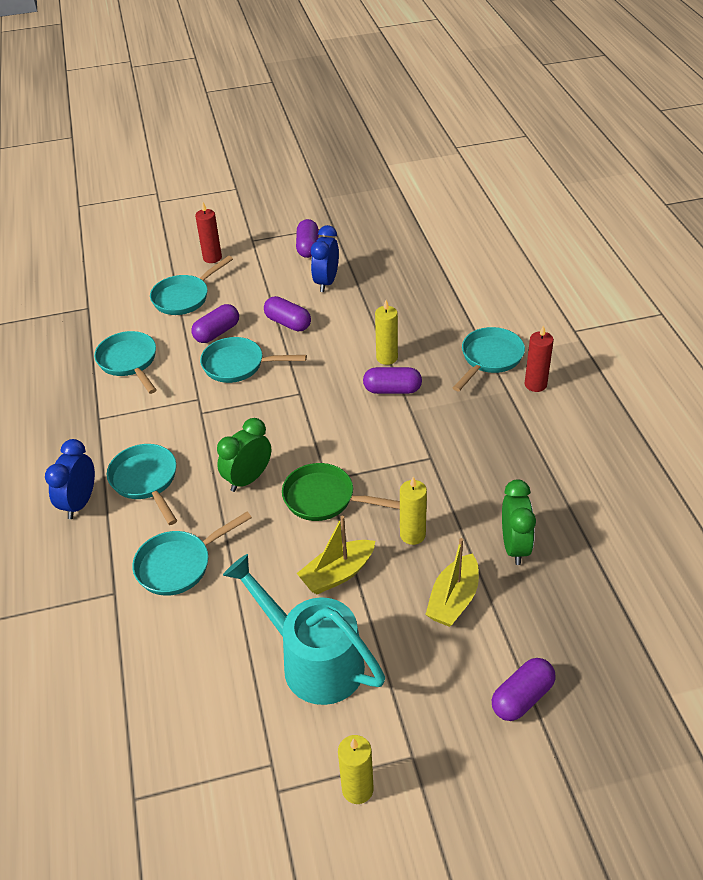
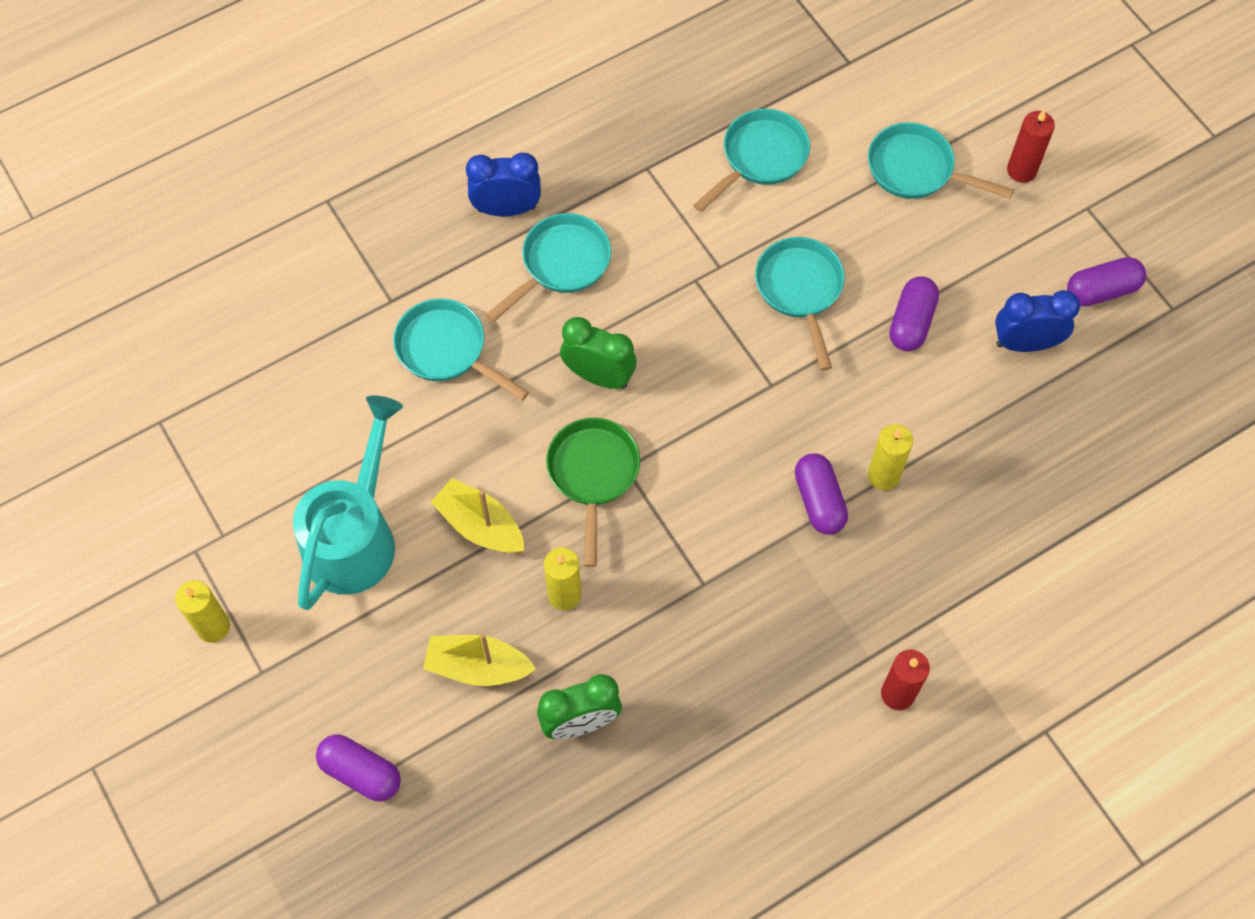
camera: 70 degrees right, 20 degrees up
purple capsule [191,304,239,343] -> none
turquoise pan [453,327,525,391] -> none

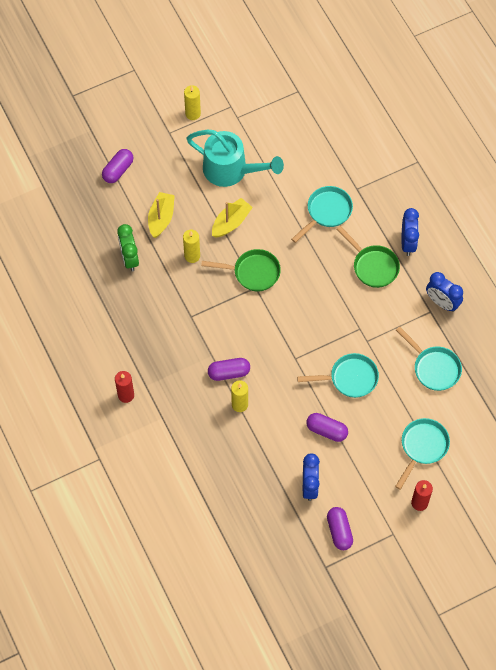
camera: 95 degrees right, 0 degrees up
turquoise pan [486,213,611,322] -> green pan [336,226,400,288]
green clock [560,317,637,389] -> none
none -> blue clock [426,272,463,312]

